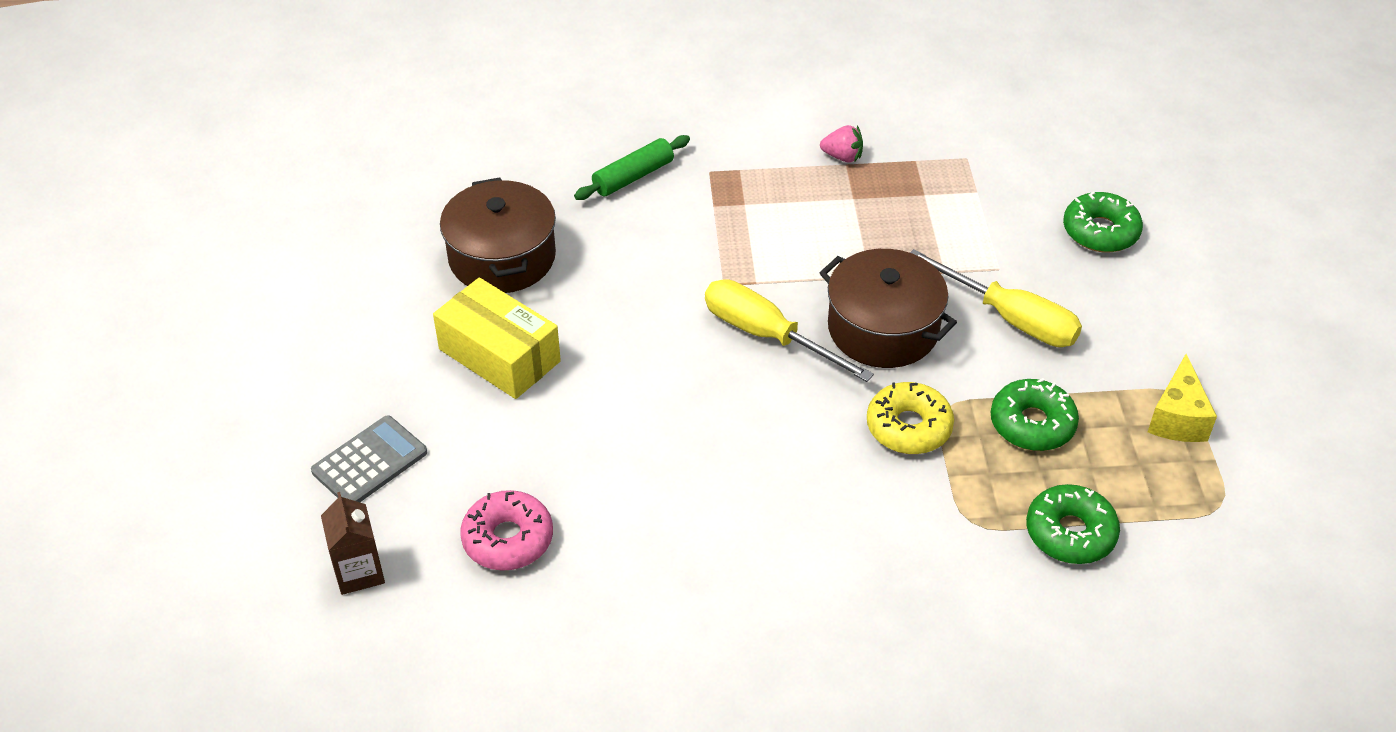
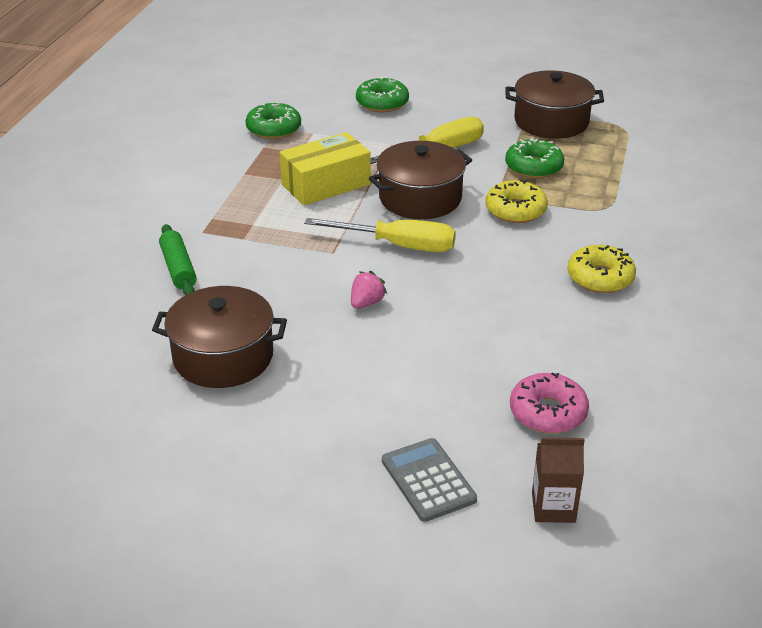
camera: 70 degrees left, 10 degrees down
yellow box [433,277,561,399] -> yellow box moved to [279,132,371,205]
yellow screwdriver [705,279,874,382] -> yellow screwdriver turned 135 degrees counterclockwise [304,218,456,252]
pink strawberry [820,125,863,163] -> pink strawberry moved to [351,271,387,309]
green donut [1026,484,1120,564] -> green donut moved to [245,103,301,139]
yellow cheese [1148,354,1217,442] -> brown pot [506,70,604,139]
none -> yellow donut [567,245,636,293]

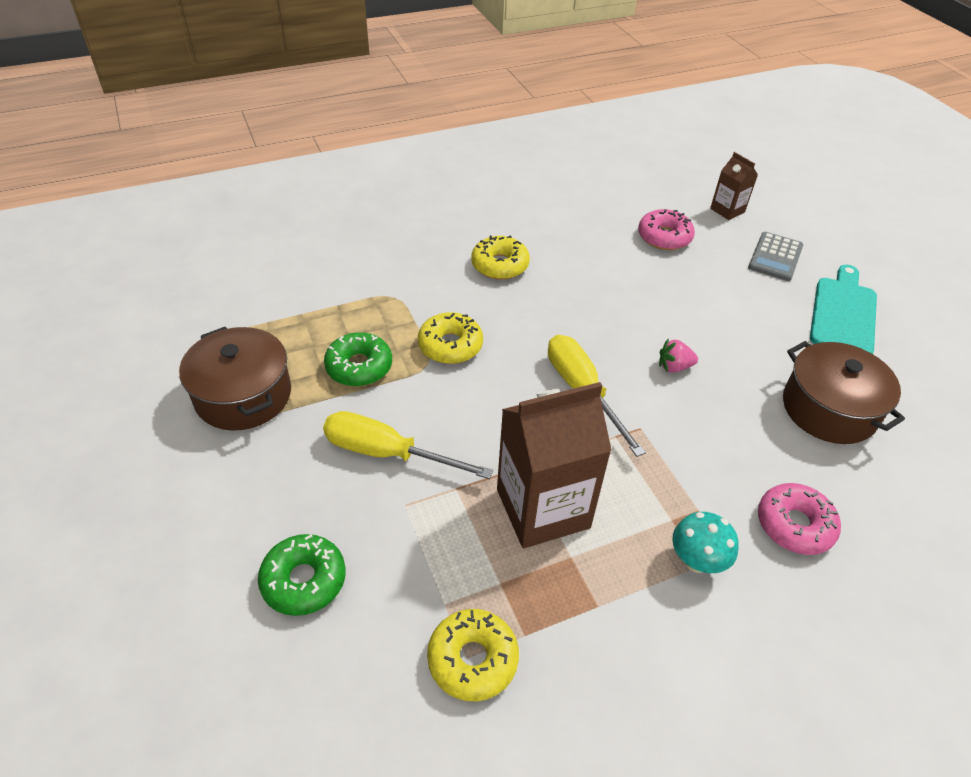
camera: 130 degrees left, 10 degrees up
green rolling pin [159,224,197,295] -> pink donut [758,483,841,555]
green donut [245,103,301,139] -> yellow donut [427,609,519,701]
yellow box [279,132,371,205] -> brown carton [497,382,612,548]
brown pot [369,141,472,219] -> none
none -> turquoise mushroom [672,512,739,573]
none -> turquoise cutting board [810,265,877,354]

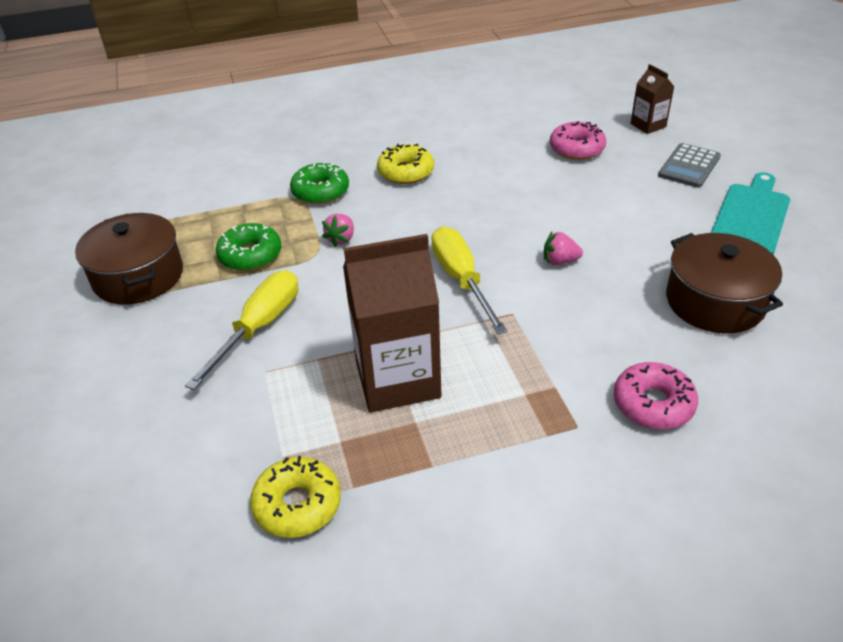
camera: 10 degrees right, 5 degrees down
green donut [258,534,346,616] -> green donut moved to [290,161,349,204]
yellow screwdriver [323,411,493,479] -> yellow screwdriver turned 90 degrees clockwise [185,270,298,390]
yellow donut [418,312,483,364] -> pink strawberry [322,214,354,247]
turquoise mushroom [672,512,739,573] -> none

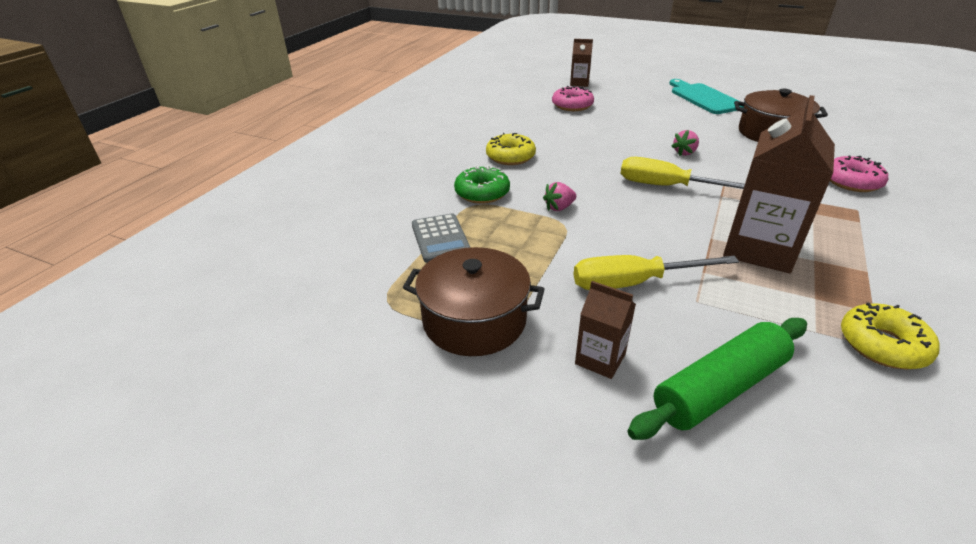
camera: 50 degrees left, 5 degrees down
yellow screwdriver [185,270,298,390] -> yellow screwdriver turned 75 degrees counterclockwise [574,255,739,290]
green donut [216,223,281,271] -> none
pink strawberry [322,214,354,247] -> pink strawberry turned 90 degrees clockwise [543,182,576,211]
grey calculator [658,143,721,188] -> grey calculator moved to [412,213,471,263]
none -> brown carton [575,281,636,379]
none -> green rolling pin [627,318,807,440]

